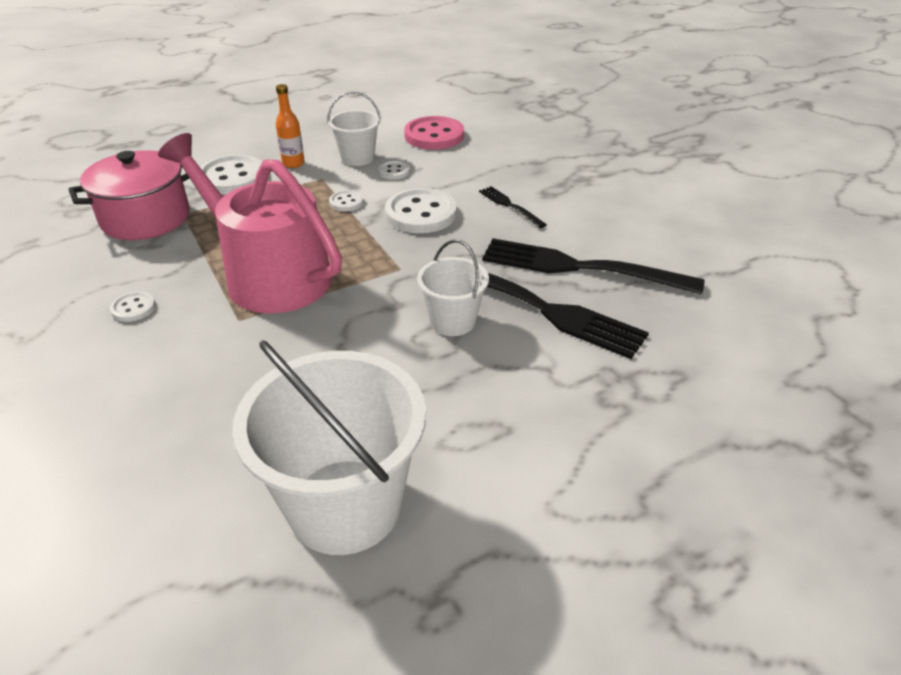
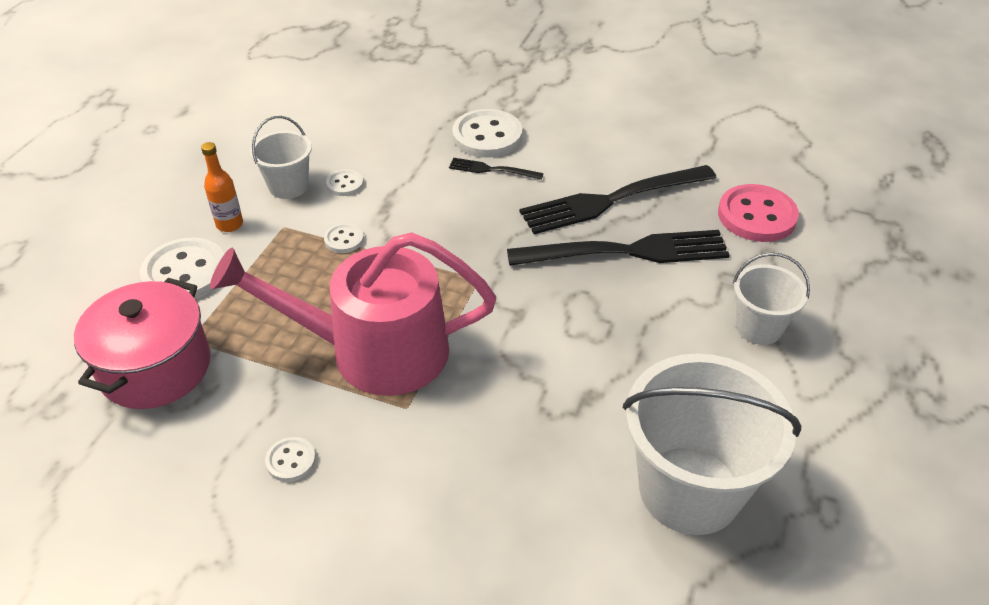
camera: 40 degrees left, 5 degrees up
white button [385,188,457,233] -> white button moved to [452,109,522,158]
pink button [404,116,464,150] -> pink button moved to [718,184,799,242]
white bucket [417,239,489,336] -> white bucket moved to [733,253,810,345]

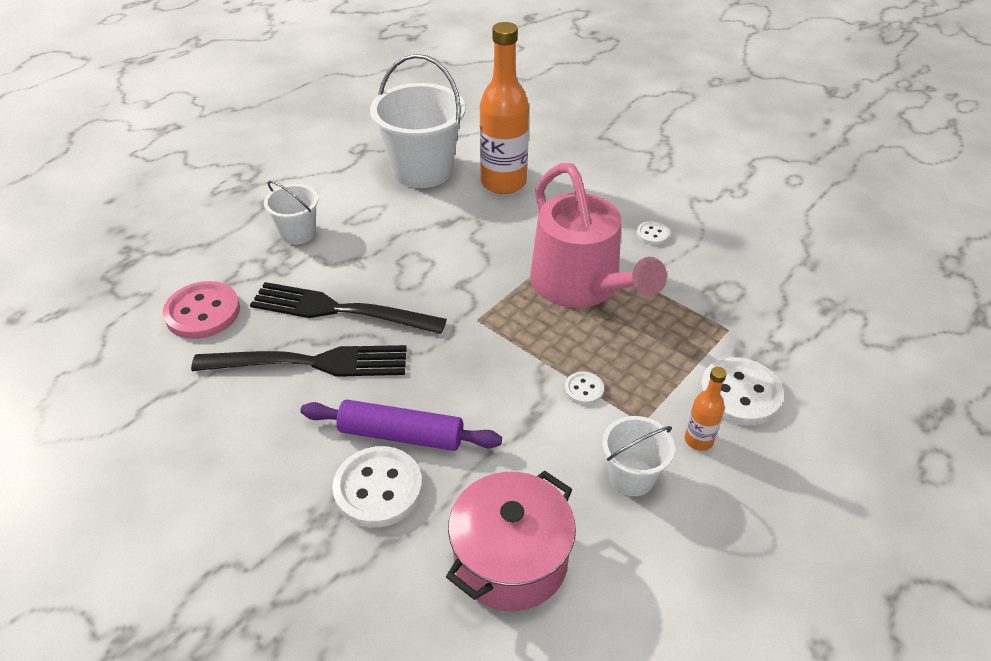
camera: 160 degrees left, 0 degrees up
pink pot [74,278,210,409] -> pink pot moved to [446,470,576,611]
pink watering can [210,232,496,396] -> pink watering can turned 45 degrees clockwise [530,163,667,308]
white button [326,169,364,196] -> none
black fork [449,158,544,180] -> purple rolling pin [300,399,502,451]
none -> orange bottle [479,22,529,194]

